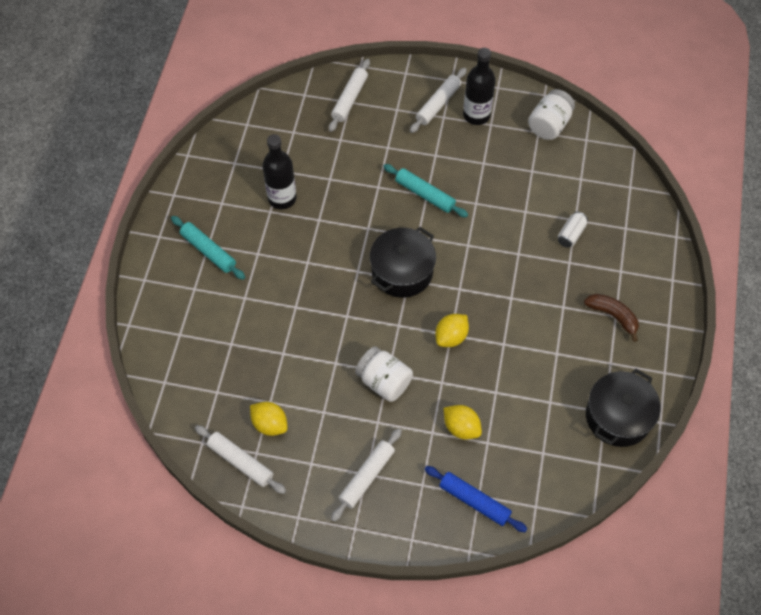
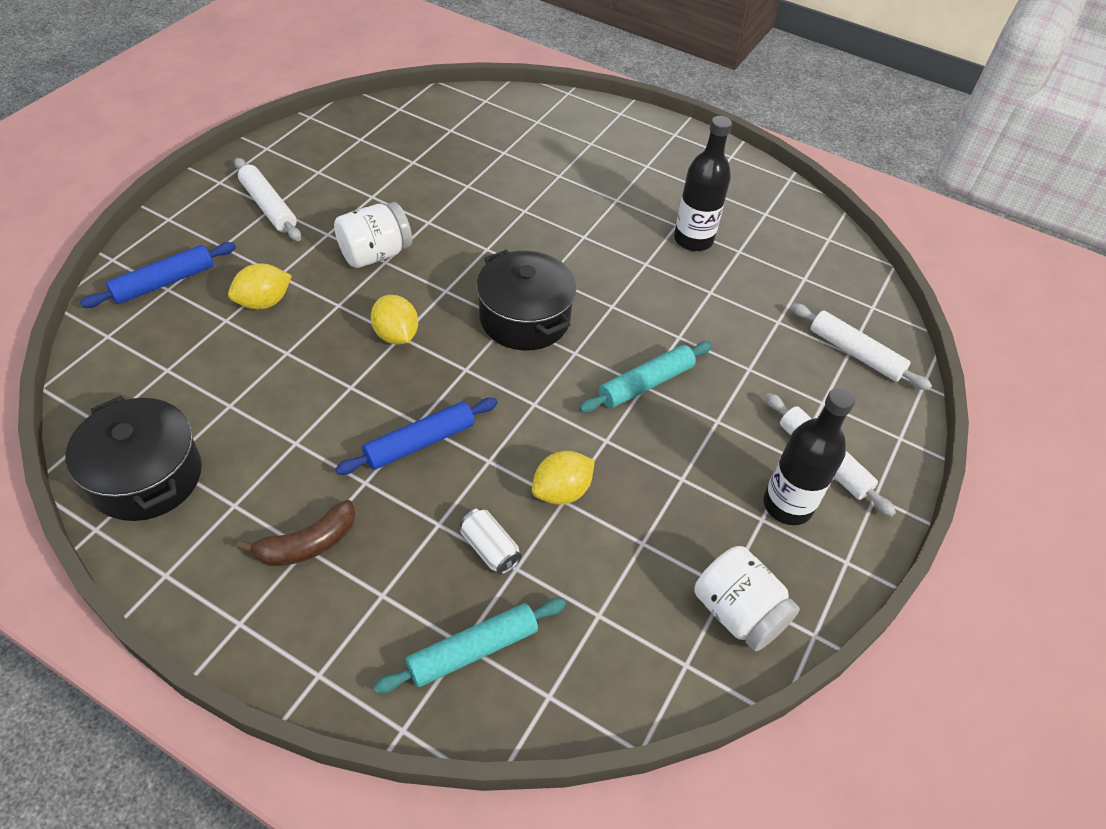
camera: 105 degrees right, 10 degrees down
turquoise rolling pin [171,216,245,280] -> turquoise rolling pin moved to [373,598,566,694]
white rolling pin [195,425,286,494] -> none
yellow lemon [250,402,287,436] -> yellow lemon moved to [532,451,595,504]
none -> blue rolling pin [335,398,498,475]

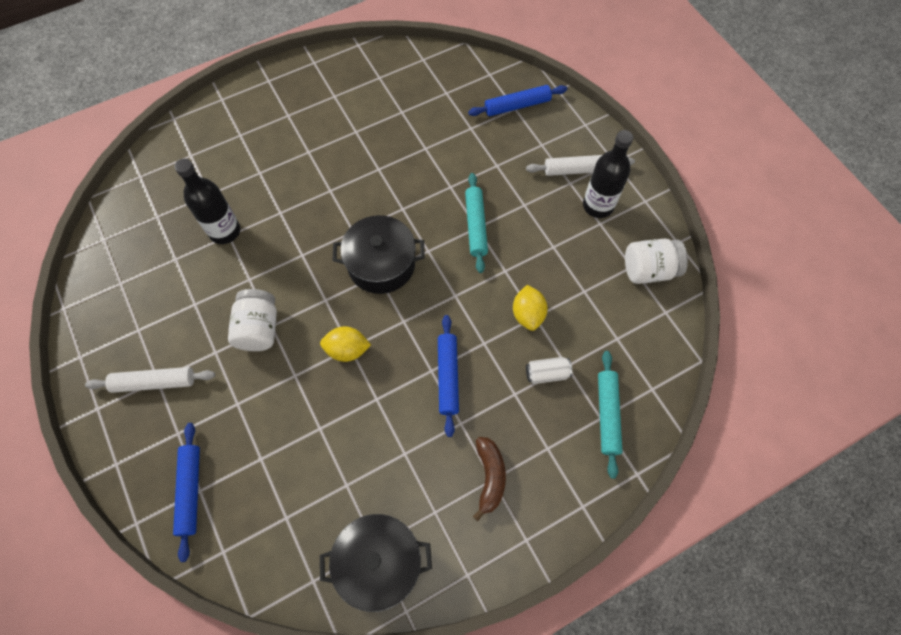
camera: 55 degrees left, 15 degrees up
yellow lemon [228,264,292,309] -> none
black bottle [674,116,732,251] -> black bottle moved to [175,159,240,244]
white rolling pin [791,303,932,391] -> blue rolling pin [468,85,567,116]

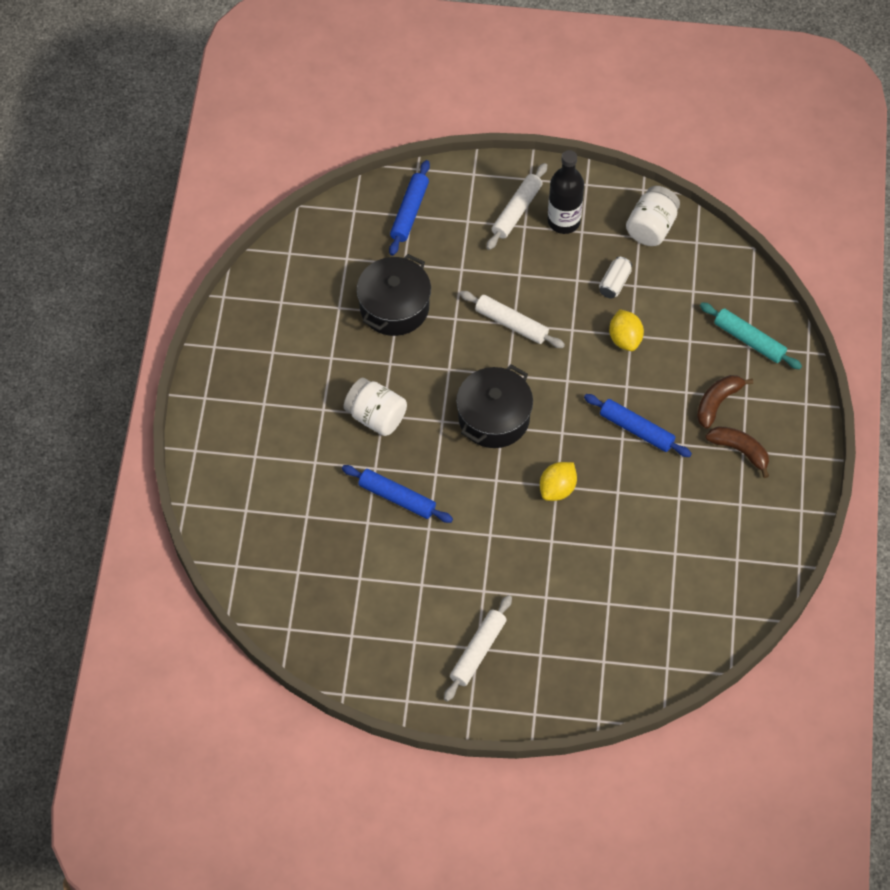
camera: 55 degrees left, 5 degrees down
blue rolling pin [173,423,200,562] -> blue rolling pin moved to [342,465,453,523]
black bottle [175,159,240,244] -> none
white jar [228,289,277,351] -> white jar moved to [344,378,407,436]
black pot [320,514,432,612] -> black pot moved to [357,254,431,336]
turquoise rolling pin [465,173,488,273] -> white rolling pin [460,291,565,348]
yellow lemon [513,285,548,331] -> yellow lemon turned 45 degrees clockwise [609,309,644,351]
white can [526,357,572,384] -> white can moved to [599,257,632,298]
none -> brown banana [697,375,753,429]

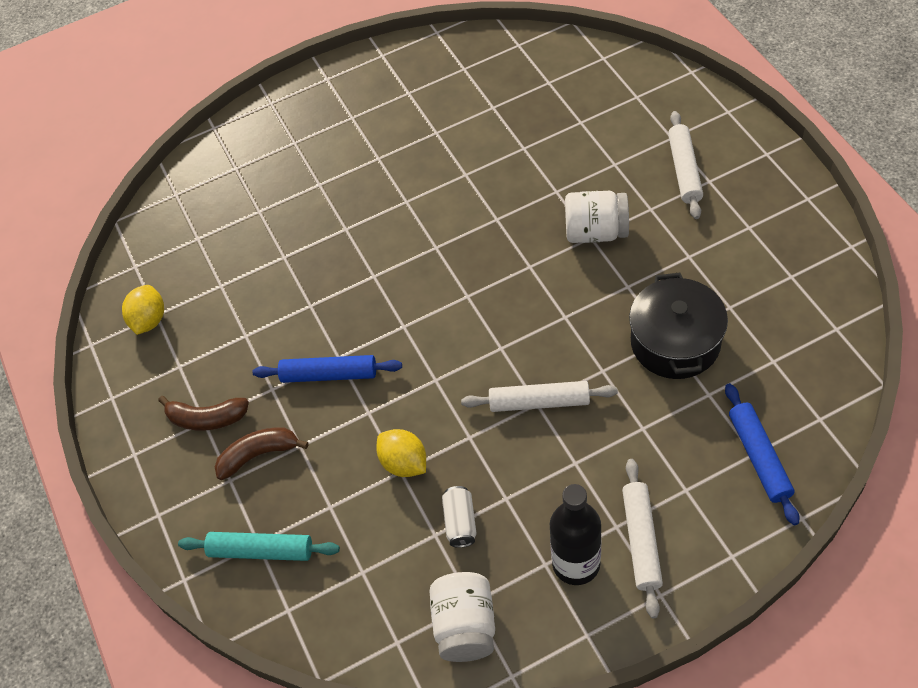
camera: 155 degrees right, 5 degrees down
blue rolling pin [342,465,453,523] -> none
white rolling pin [444,595,512,702] -> white rolling pin moved to [668,111,703,219]
black pot [456,365,533,448] -> none
yellow lemon [540,462,577,501] -> yellow lemon moved to [122,285,164,335]
brown banana [697,375,753,429] -> brown banana turned 120 degrees counterclockwise [215,427,309,480]

